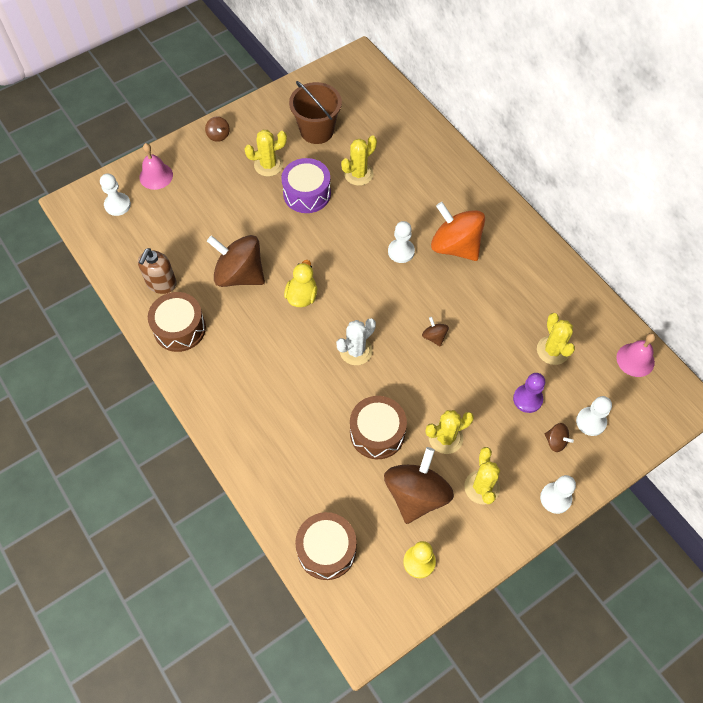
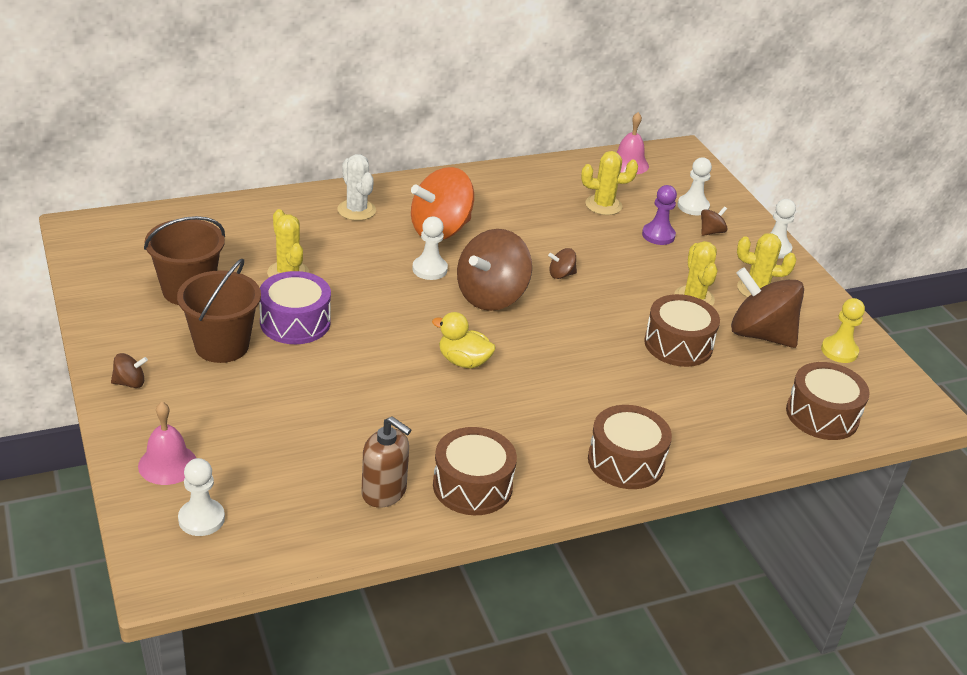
camera: 80 degrees left, 25 degrees down
brown spinning top [207,235,265,287] -> brown spinning top moved to [457,229,532,311]
yellow cactus [244,130,287,176] -> brown bucket [177,259,261,363]
white cactus [336,318,376,365] -> white cactus moved to [337,154,376,221]
none -> brown drum [588,405,672,489]

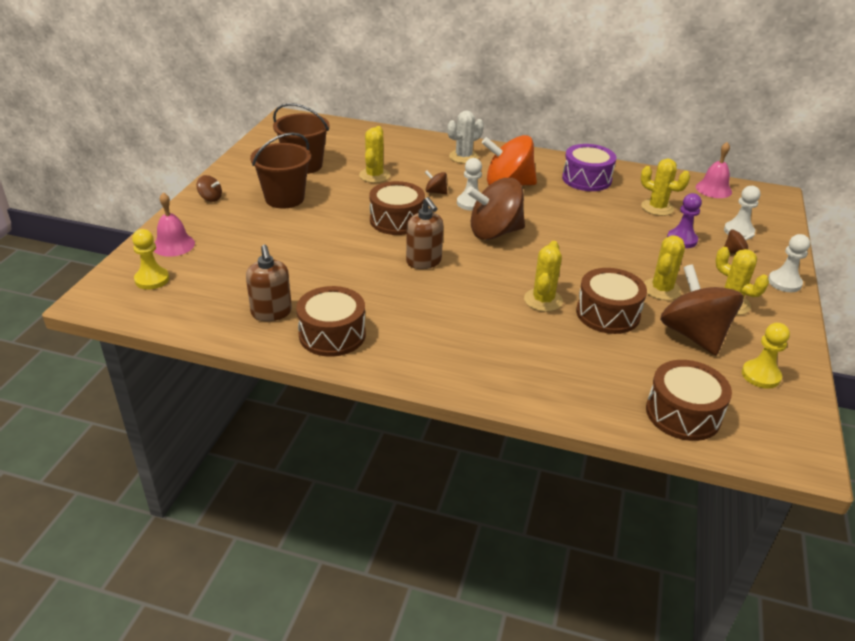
camera: 40 degrees right, 0 degrees up
white pawn [178,458,225,536] -> yellow pawn [132,229,169,290]
purple drum [260,271,331,344] -> purple drum moved to [562,144,616,191]
white cactus [337,154,376,221] -> white cactus turned 45 degrees clockwise [448,110,484,164]
yellow duck [432,312,496,369] -> brown soap dispenser [406,197,443,269]
brown spinning top [548,248,577,279] -> brown spinning top moved to [425,170,447,194]
brown drum [588,405,672,489] -> brown drum moved to [369,181,425,235]
none -> yellow cactus [524,241,563,312]

